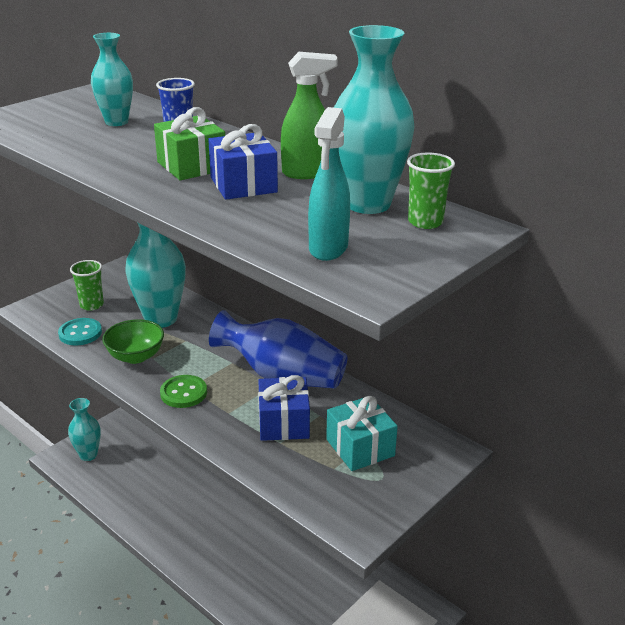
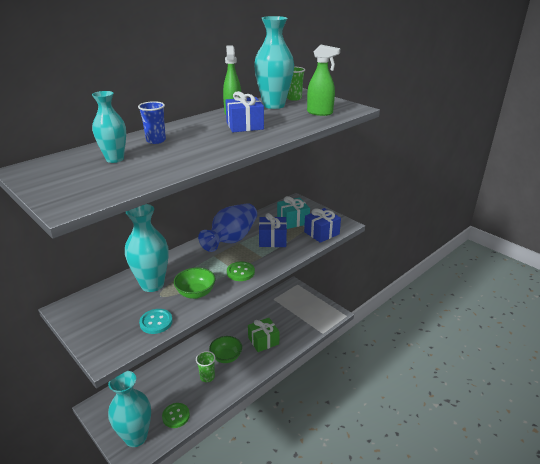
camera: 85 degrees left, 0 degrees up
turquoise vase [68,398,101,461] -> turquoise vase [108,371,151,447], size x1.61
green cup [70,260,104,311] -> green cup moved to [196,351,216,382]
green gift [154,107,225,180] -> green gift moved to [248,318,280,352]
turquoise spray bottle [308,107,350,261] -> green spray bottle [307,45,340,116]
none -> green button [162,403,190,428]
none -> green bowl [209,336,242,363]
none -> blue gift [304,208,341,243]

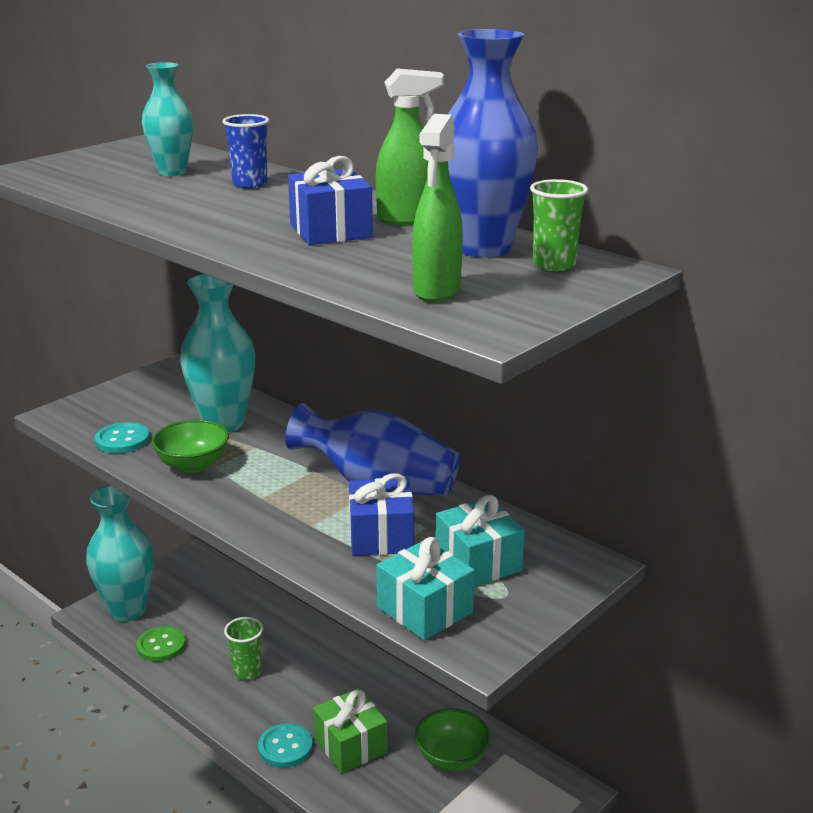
camera: 85 degrees right, 5 degrees down
green bowl [209,336,242,363] -> green bowl moved to [415,709,490,771]
green button [227,261,255,281] -> none
turquoise vase [254,16,294,109] -> blue vase [448,29,538,257]
blue gift [304,208,341,243] -> turquoise gift [376,537,475,640]
none -> turquoise button [258,723,313,768]

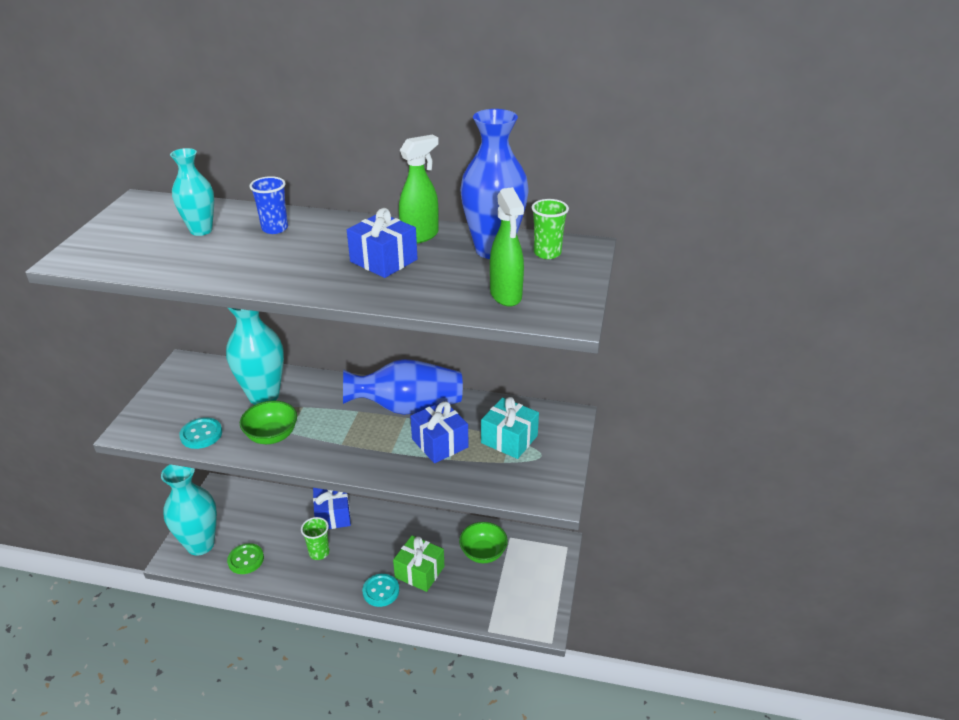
camera: 30 degrees left, 10 degrees up
turquoise gift [376,537,475,640] -> none
none -> blue gift [313,488,351,529]

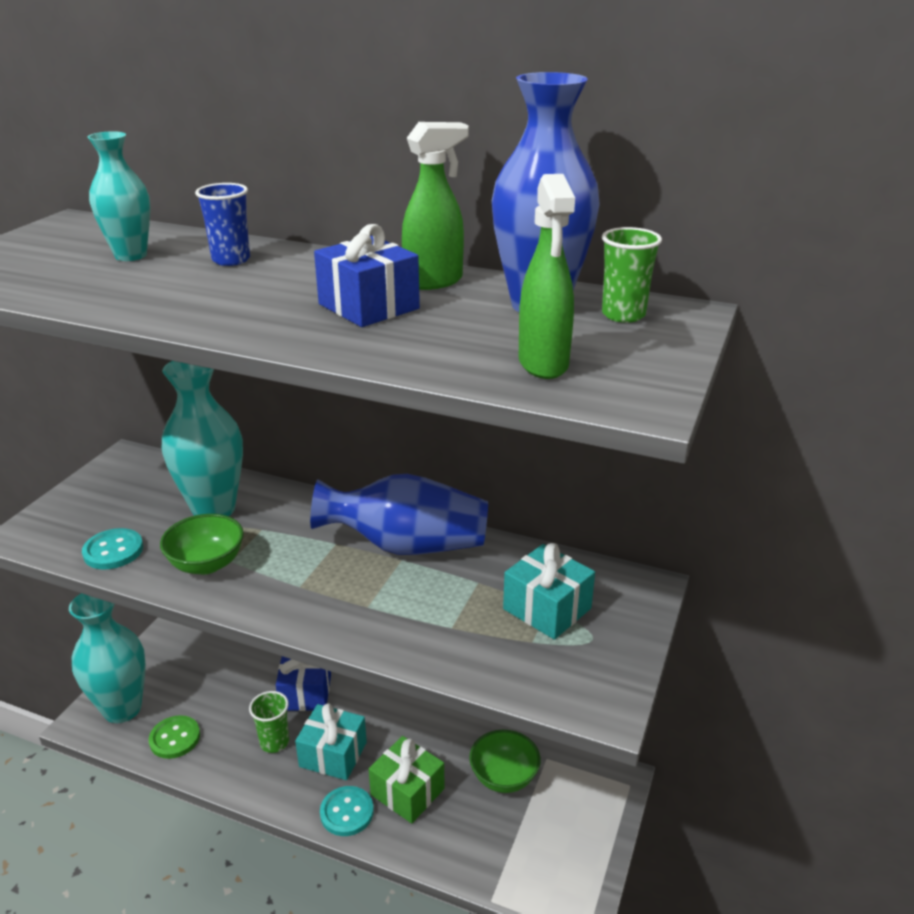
camera: 10 degrees right, 5 degrees down
blue gift [410,401,468,463] -> none
none -> turquoise gift [295,703,367,780]

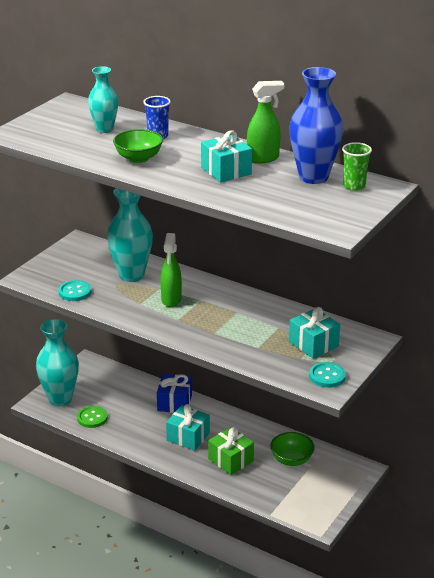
camera: 10 degrees right, 0 degrees up
green bowl [160,514,244,574] -> green bowl moved to [113,129,163,163]
green cup [249,691,289,753] -> none
blue vase [310,474,488,555] -> none
blue gift [314,224,420,327] -> turquoise gift [201,130,252,183]
turquoise button [320,786,374,836] -> turquoise button moved to [309,362,346,388]
green spray bottle [519,174,575,379] -> green spray bottle moved to [161,233,182,307]

